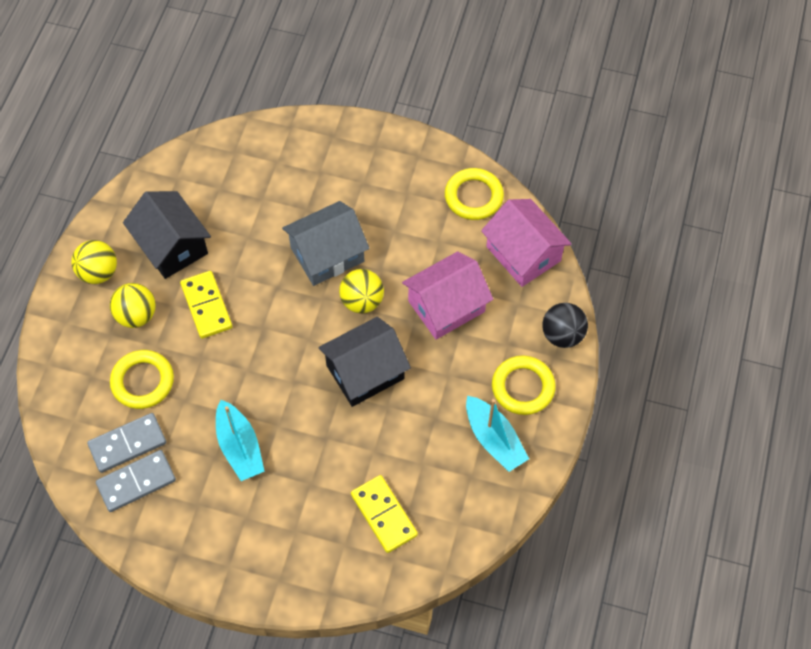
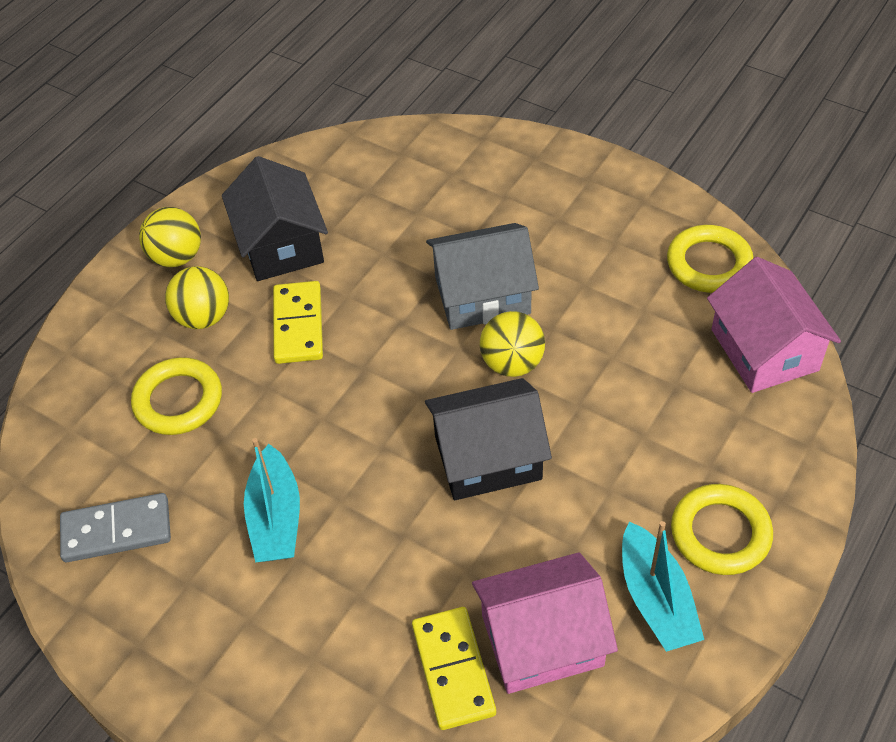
camera: 20 degrees right, 10 degrees down
grey domino [87,413,166,473] -> none
pink house [402,251,493,340] -> pink house moved to [472,552,618,694]
black ball [542,303,588,348] -> none

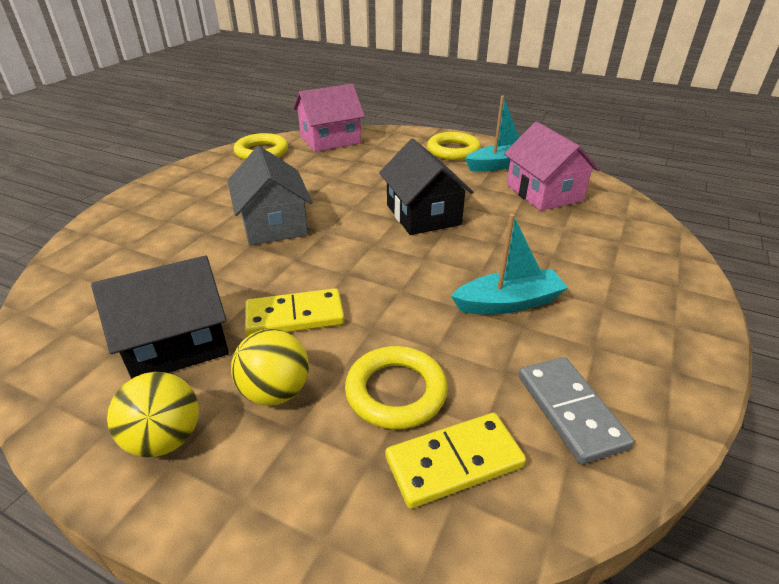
camera: 100 degrees left, 15 degrees down
yellow domino [412,607,496,730] -> yellow domino moved to [385,413,526,509]
yellow ball [480,311,545,377] -> none

